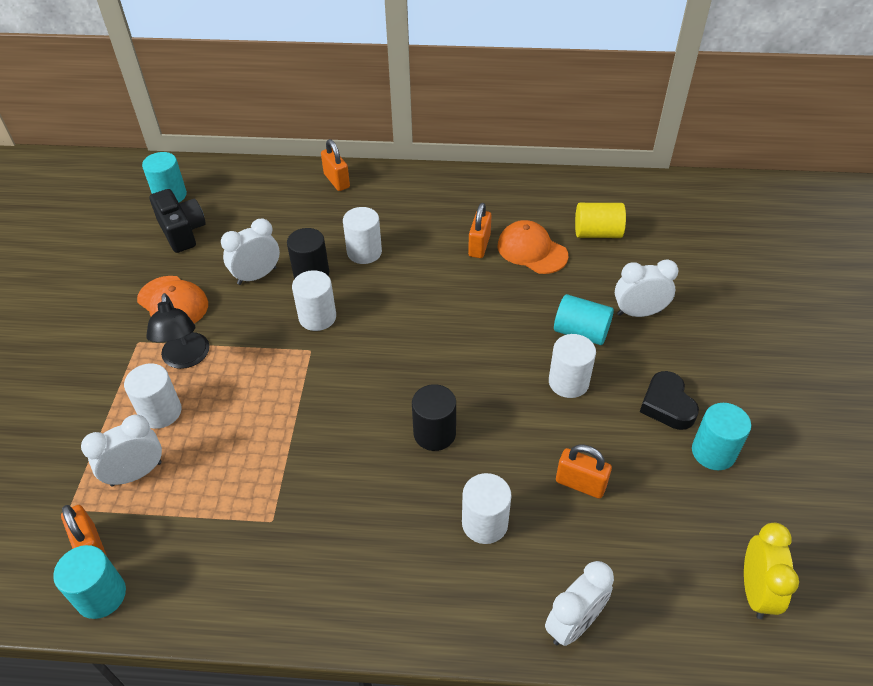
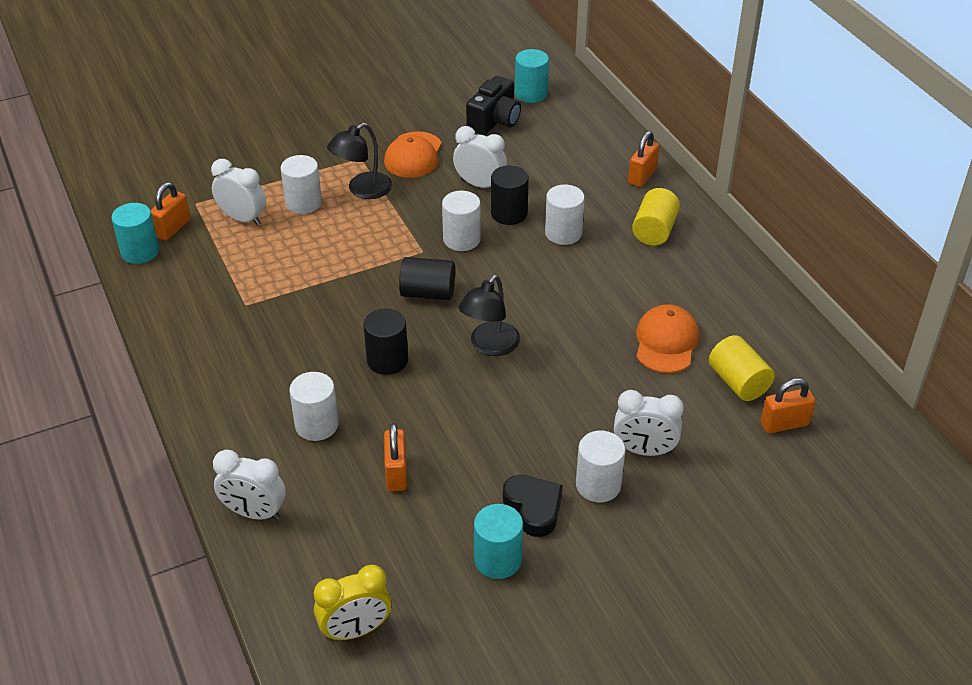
camera: 60 degrees right, 5 degrees down
orange padlock [468,203,492,258] -> orange padlock moved to [761,378,816,433]
white cylinder [549,334,596,398] -> white cylinder moved to [576,431,625,502]
turquoise cylinder [554,294,614,345] -> none
white clock [615,259,679,317] -> white clock turned 135 degrees clockwise [614,390,684,456]
black heart [640,371,699,430] -> black heart turned 105 degrees clockwise [503,475,563,537]
none -> black cylinder [399,257,455,300]
none -> black lamp [459,275,520,356]
none -> yellow cylinder [632,188,680,246]

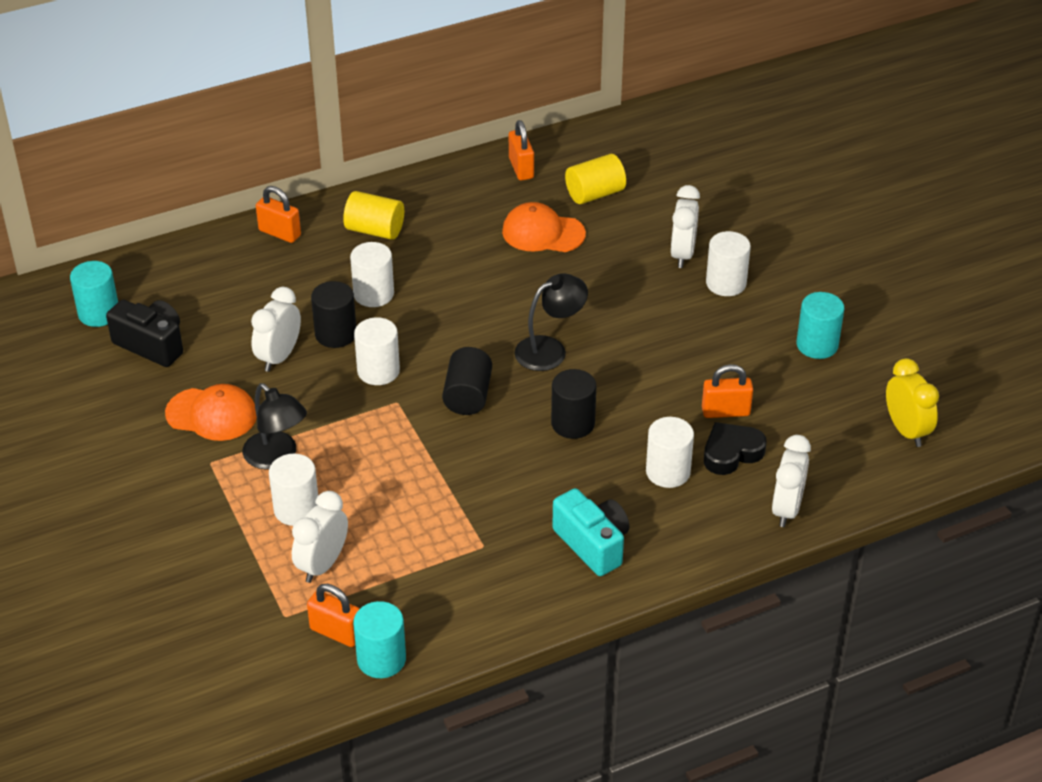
camera: 90 degrees left, 0 degrees up
black lamp [459,275,520,356] -> black lamp turned 60 degrees counterclockwise [514,273,588,371]
black heart [503,475,563,537] -> black heart moved to [704,422,767,475]
orange padlock [761,378,816,433] -> orange padlock moved to [509,120,534,180]
none -> turquoise camera [552,488,629,576]

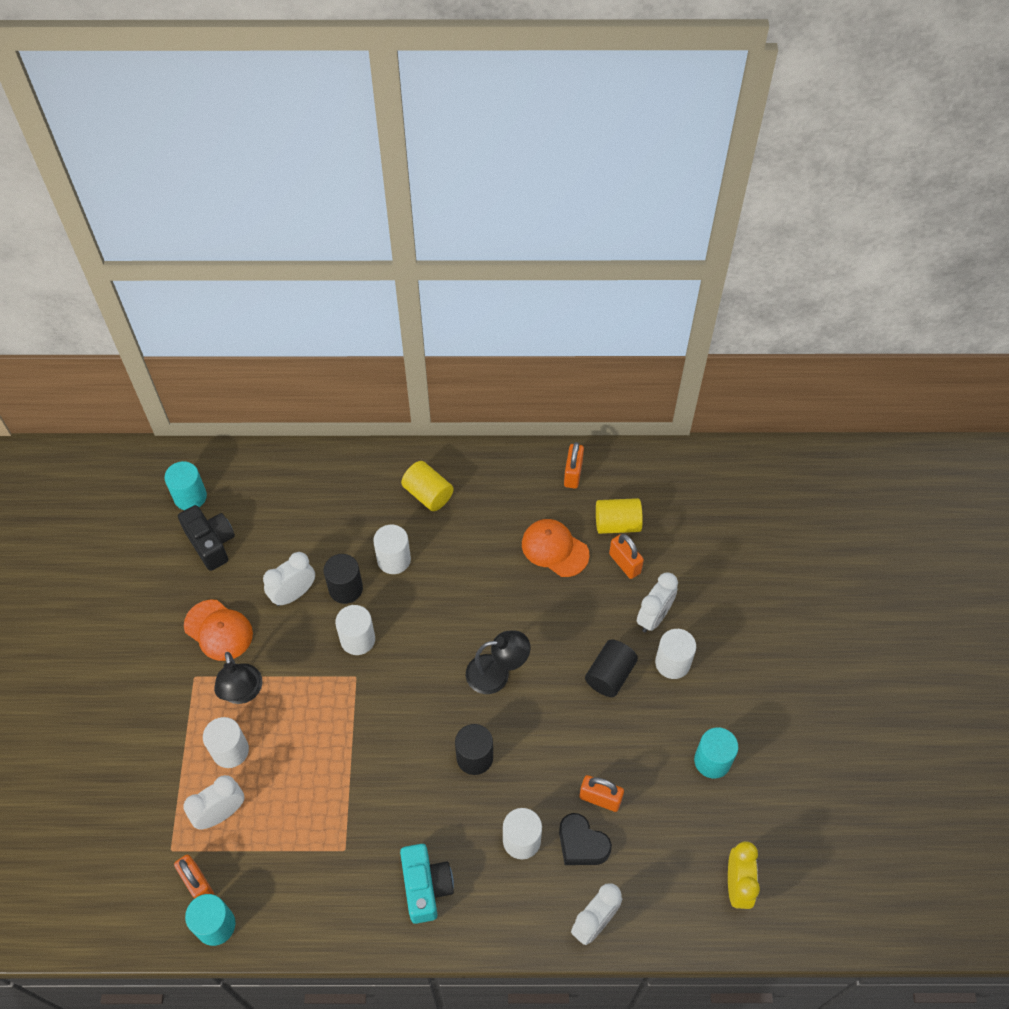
camera: 25 degrees right, 15 degrees up
orange padlock [256,186,301,243] -> orange padlock moved to [609,534,644,579]
black cylinder [442,347,492,415] -> black cylinder moved to [585,640,638,697]
black heart [704,422,767,475] -> black heart turned 135 degrees counterclockwise [559,813,612,865]

